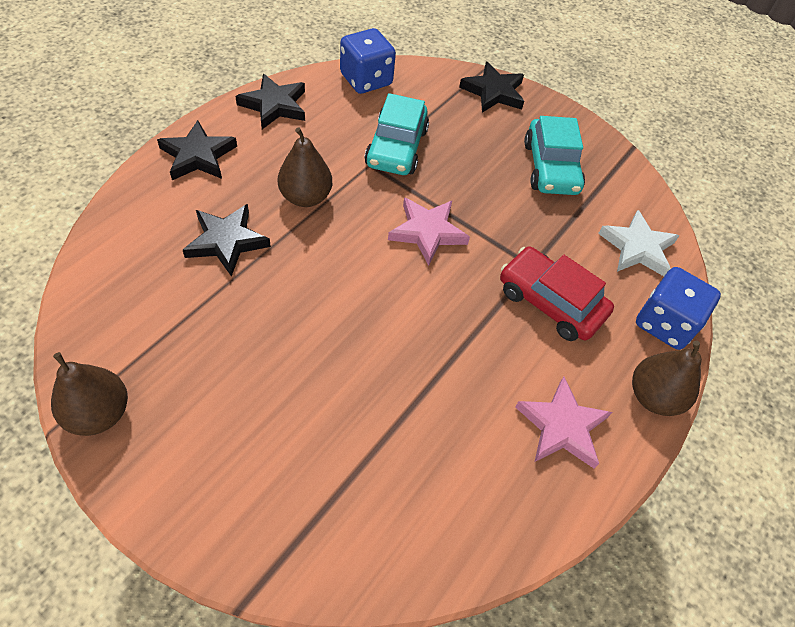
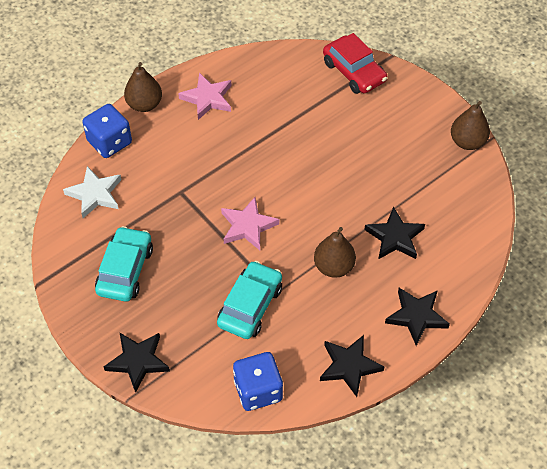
camera: 160 degrees left, 0 degrees up
red car [500,246,614,341] -> red car moved to [323,33,387,94]

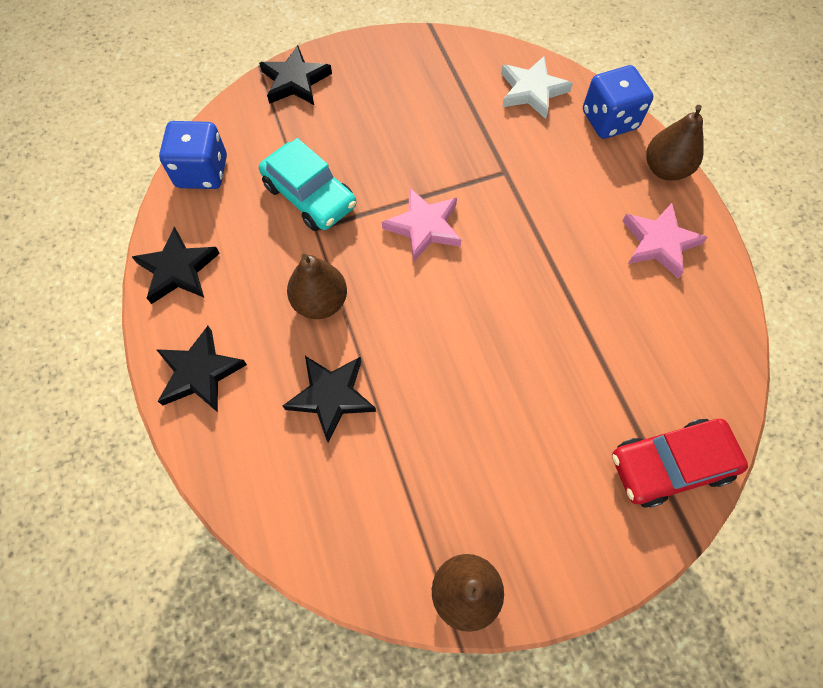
camera: 110 degrees right, 10 degrees up
turquoise car [95,226,153,302] -> none

